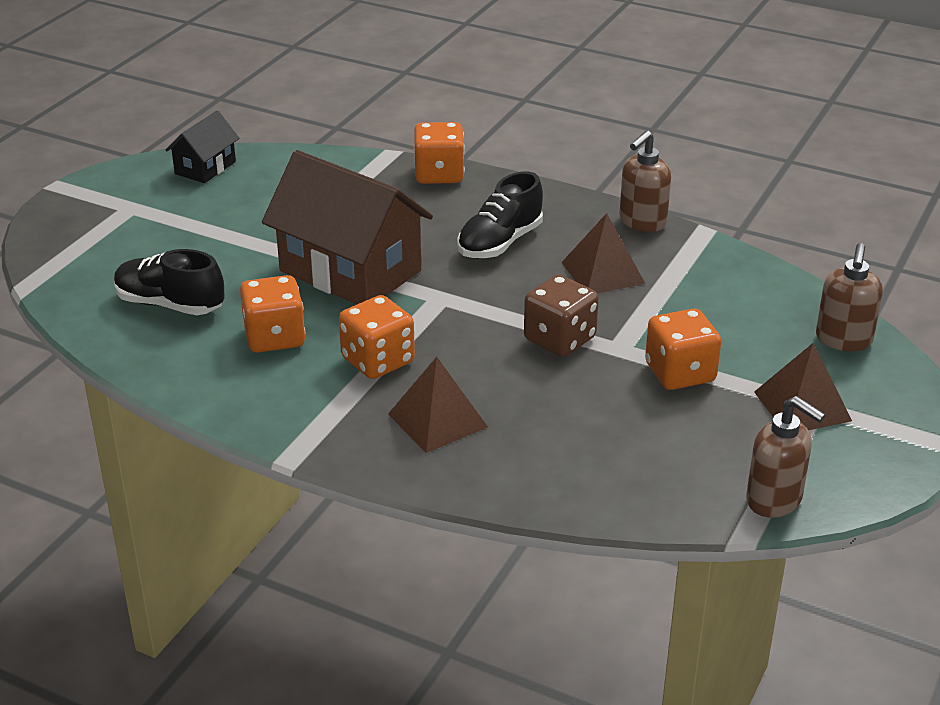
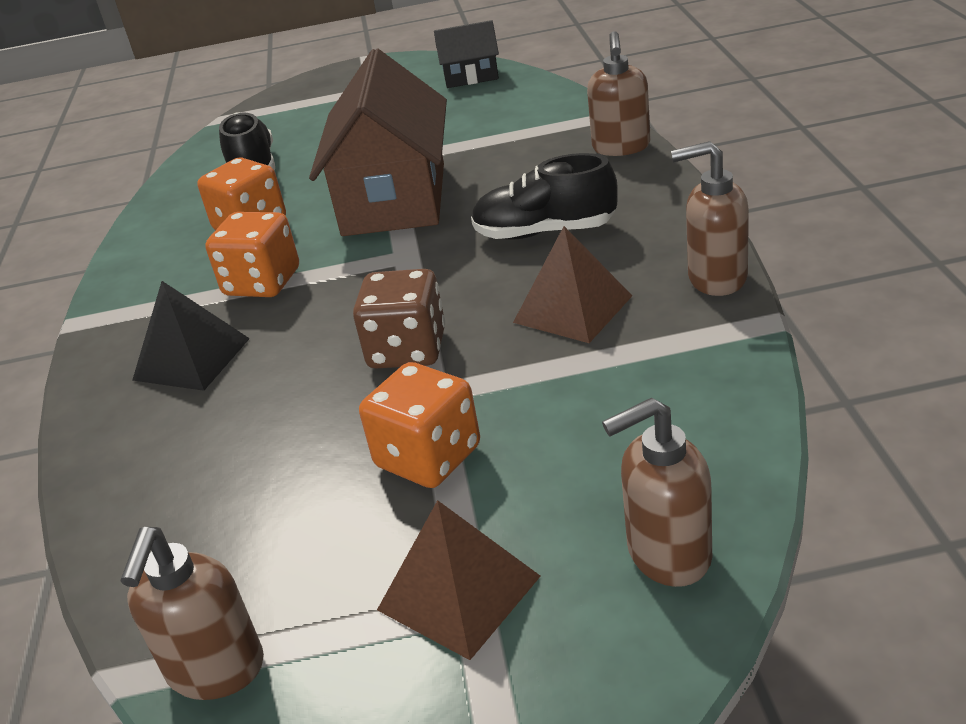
camera: 60 degrees right, 0 degrees up
brown pyramid [388,357,488,453] -> black pyramid [132,281,250,391]
orange dice [414,122,465,184] -> brown soap dispenser [587,31,651,156]

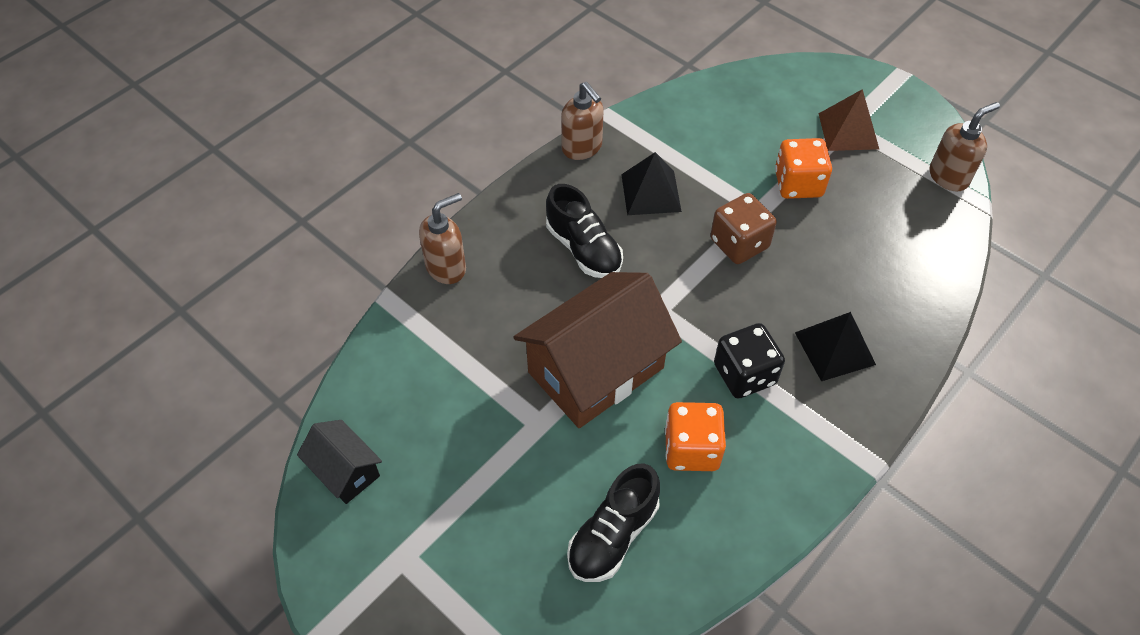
camera: 135 degrees left, 20 degrees up
orange dice [205,212,299,297] -> black dice [714,323,785,399]
brown pyramid [513,226,632,343] -> black pyramid [621,152,682,215]
brown soap dispenser [602,397,712,587] -> none

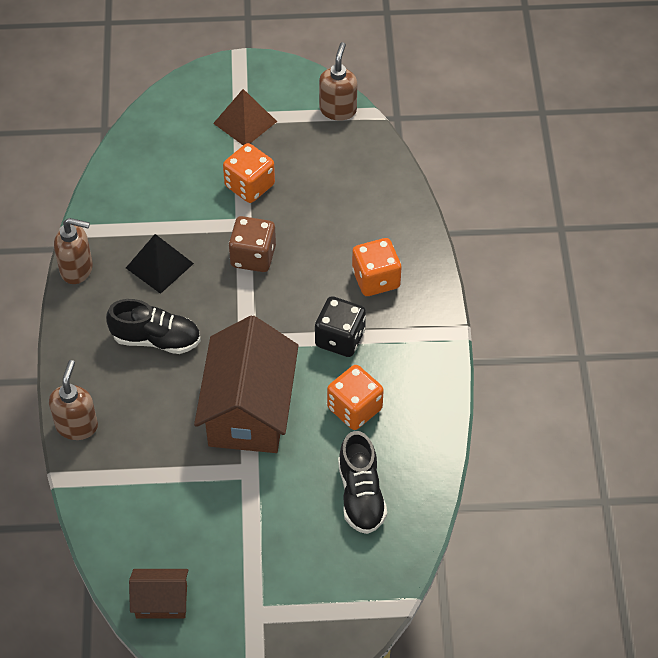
camera: 45 degrees left, 0 degrees up
black house [297,420,382,504] -> brown house [129,569,188,618]
black pyramid [795,312,876,381] -> orange dice [352,238,402,296]

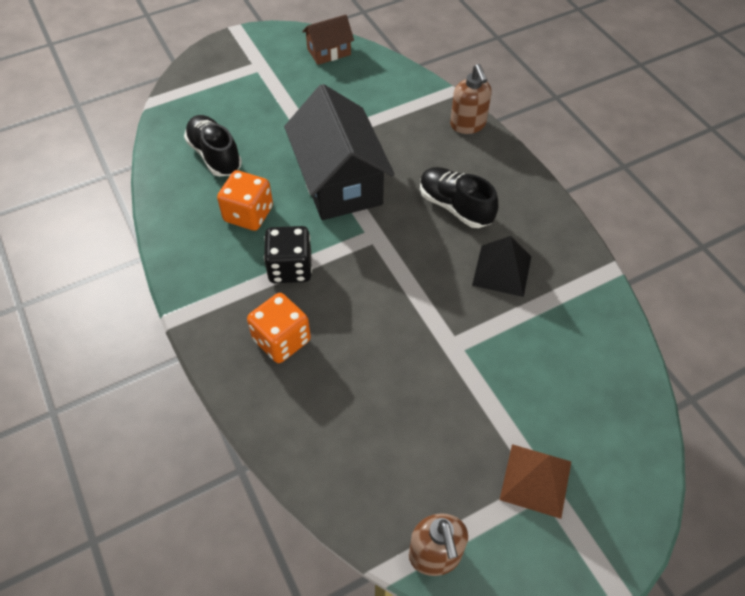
camera: 155 degrees right, 0 degrees up
brown soap dispenser [54,218,93,284] -> none
black shoe [106,299,201,354] -> black shoe turned 60 degrees clockwise [420,167,498,228]
brown house [194,316,299,453] -> black house [284,84,394,220]
orange dice [223,143,275,203] -> none
brown dice [229,216,276,272] -> none

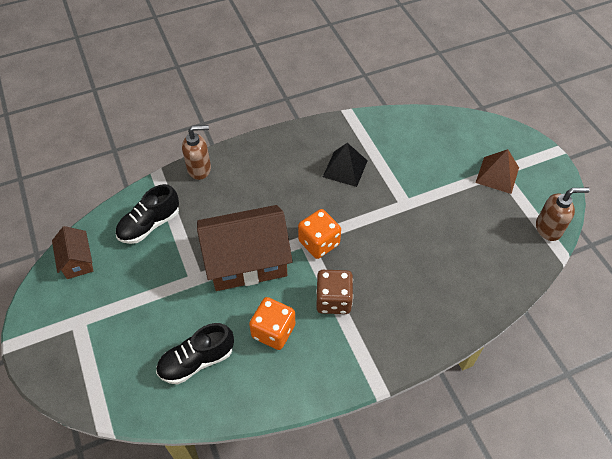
camera: 85 degrees left, 0 degrees up
orange dice [247,293,311,363] -> orange dice moved to [298,209,341,259]
black dice [264,226,312,283] -> brown dice [316,270,353,314]
black house [284,84,394,220] -> brown house [197,205,293,291]
black shoe [420,167,498,228] -> black shoe moved to [115,184,179,244]

